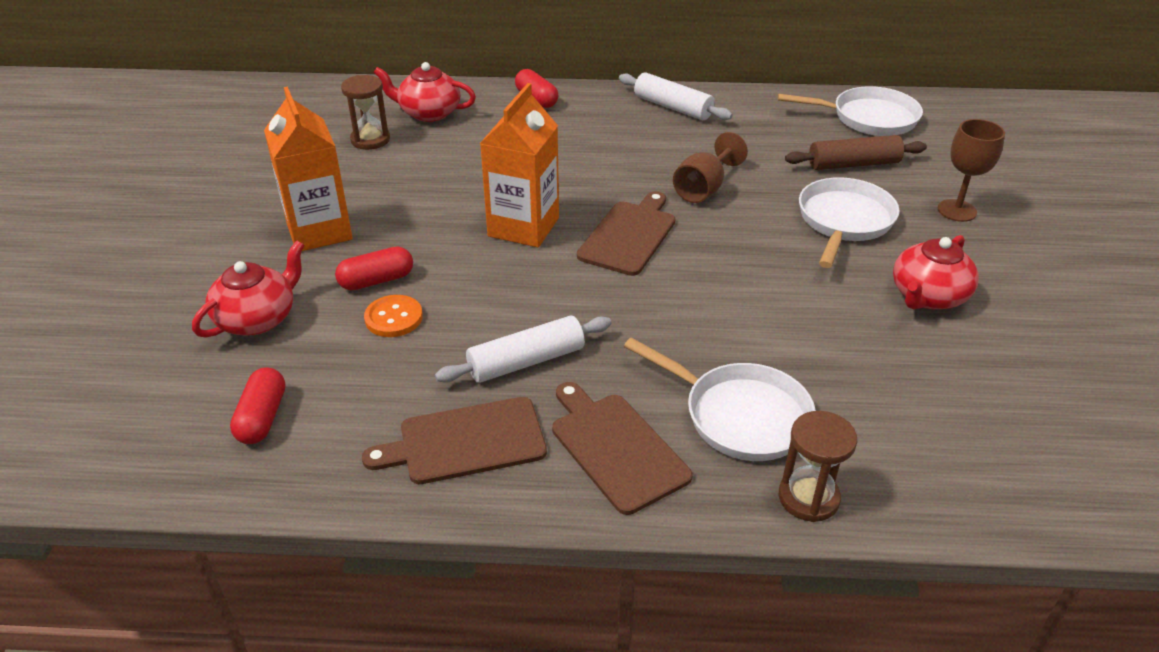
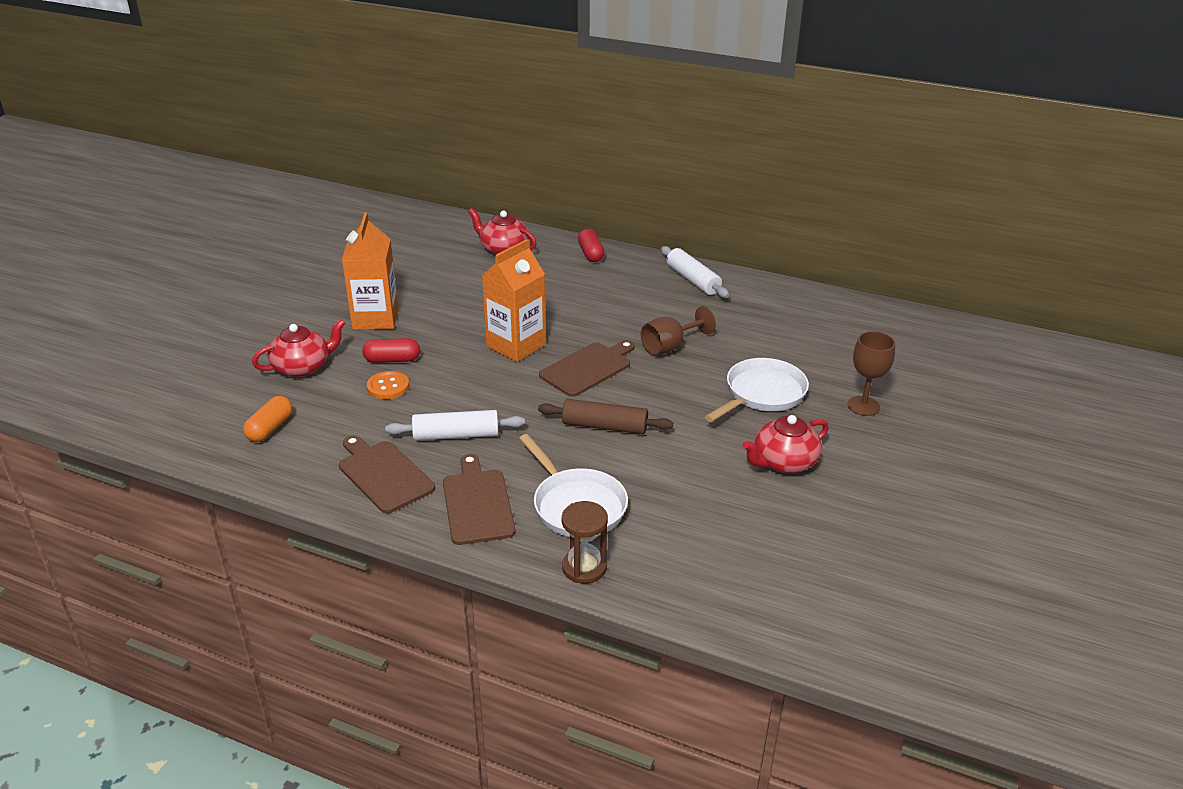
camera: 20 degrees right, 5 degrees down
red capsule [230,367,285,444] -> orange capsule [243,396,293,442]
brown hourglass [341,75,390,150] -> none
brown cutting board [362,397,547,484] -> brown cutting board turned 45 degrees clockwise [339,435,435,514]
white pan [778,86,923,136] -> none
brown rolling pin [785,135,927,170] -> brown rolling pin moved to [538,399,673,434]

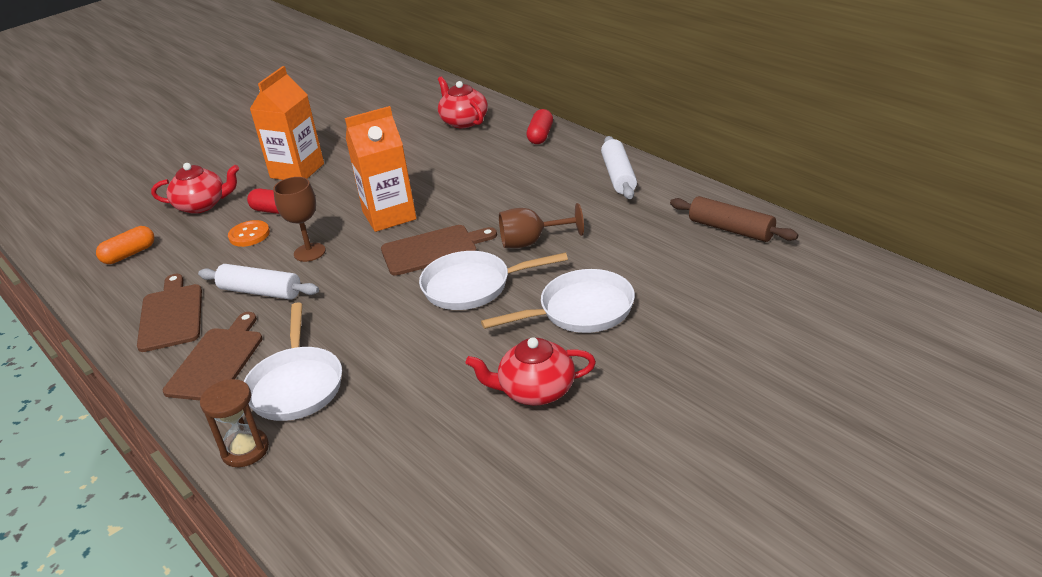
camera: 30 degrees right, 0 degrees up
brown rolling pin [538,399,673,434] -> brown rolling pin moved to [670,196,798,242]
brown goblet [847,331,895,416] -> brown goblet moved to [273,177,326,262]
none -> white pan [419,251,568,310]

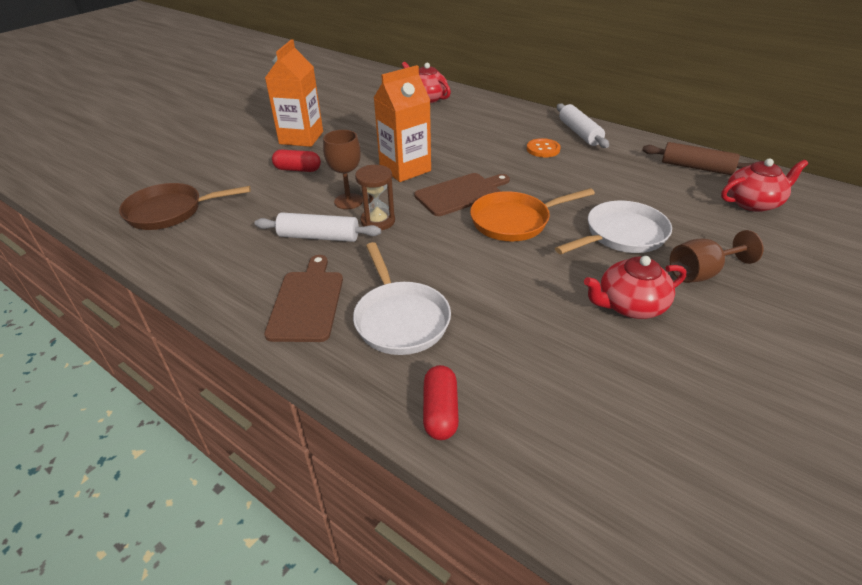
camera: 15 degrees left, 5 degrees up
orange capsule [96,226,154,264] -> brown pan [119,183,251,230]
brown cutting board [137,274,202,352] -> none
red teapot [151,163,239,214] -> red teapot moved to [721,158,808,212]
brown hourglass [200,379,269,467] -> brown hourglass moved to [355,165,395,230]
orange button [228,220,270,247] -> orange button moved to [527,138,561,157]
white pan [419,251,568,310] -> orange pan [470,188,595,241]
brown goblet [499,203,584,248] -> brown goblet moved to [670,230,764,283]
red capsule [527,109,553,144] -> red capsule moved to [423,365,459,440]

